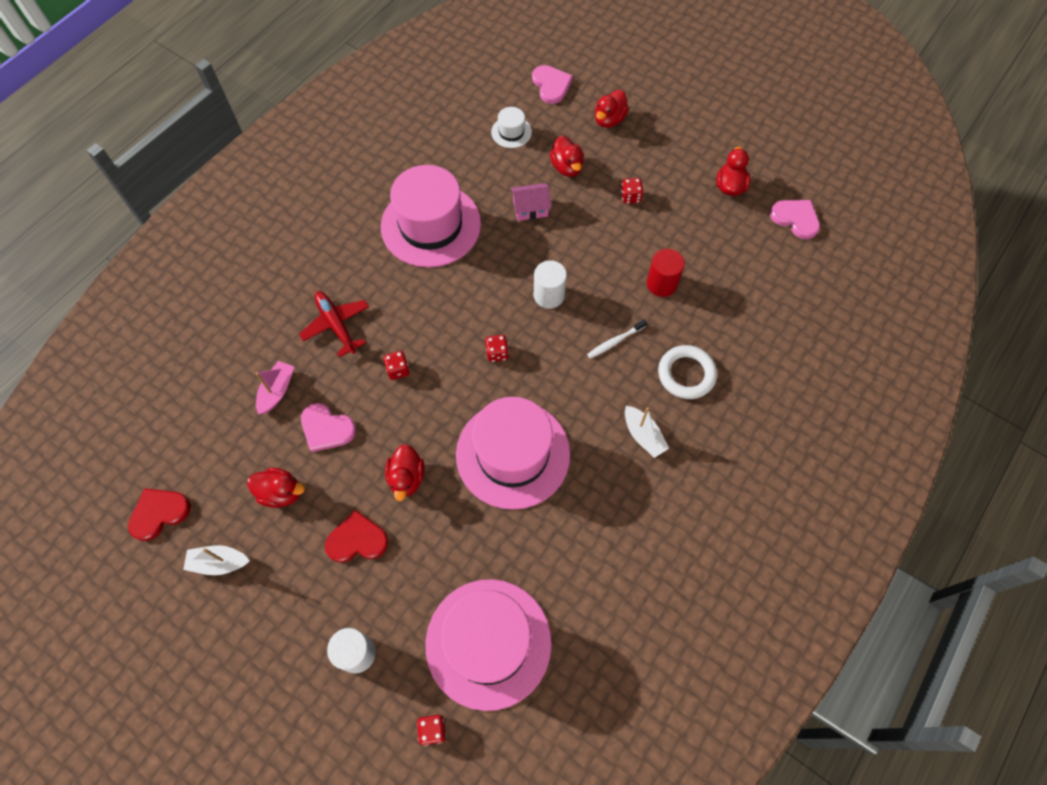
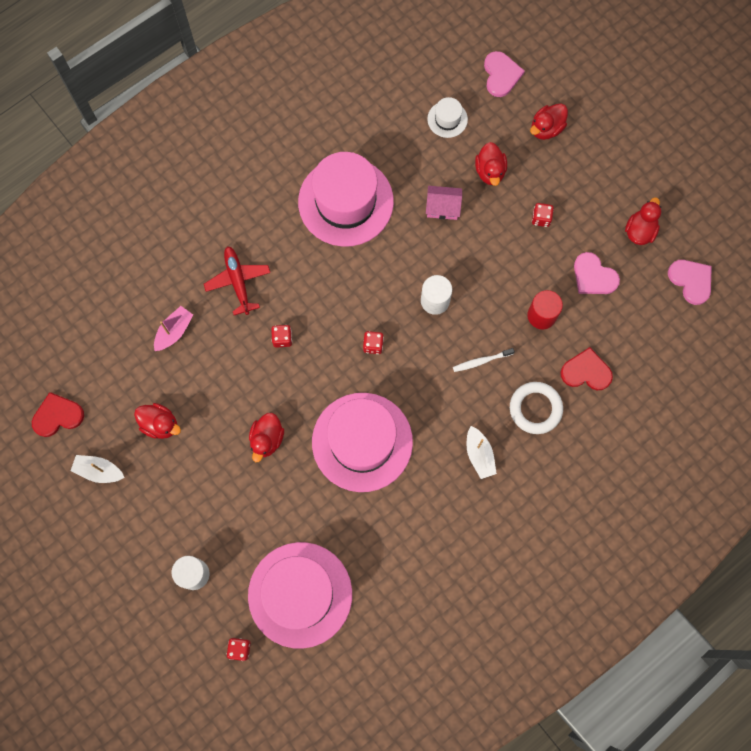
camera: 15 degrees right, 10 degrees up
pink heart [301,403,356,452] -> pink heart moved to [574,252,620,294]
red heart [325,510,389,563] -> red heart moved to [560,347,613,390]

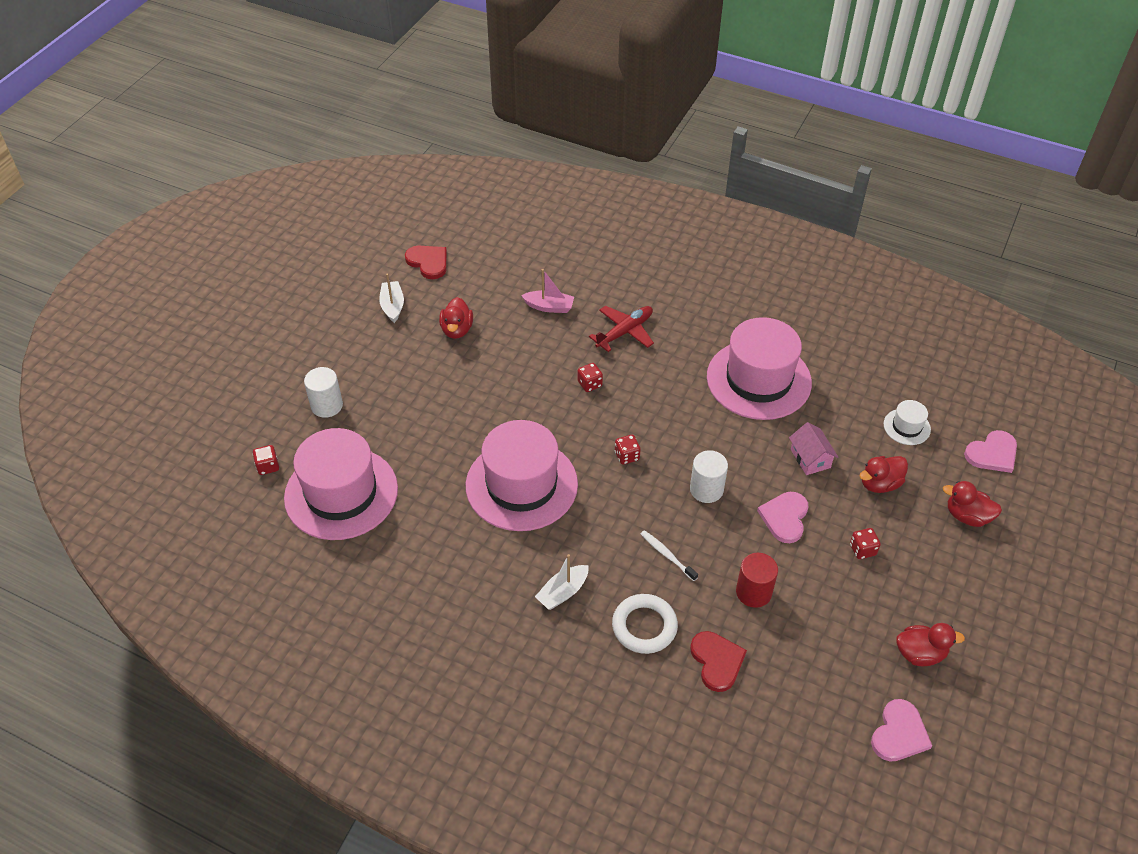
camera: 65 degrees right, 25 degrees down
red duck [249,413,284,462] -> none
pink heart [574,252,620,294] -> pink heart moved to [757,492,809,543]

